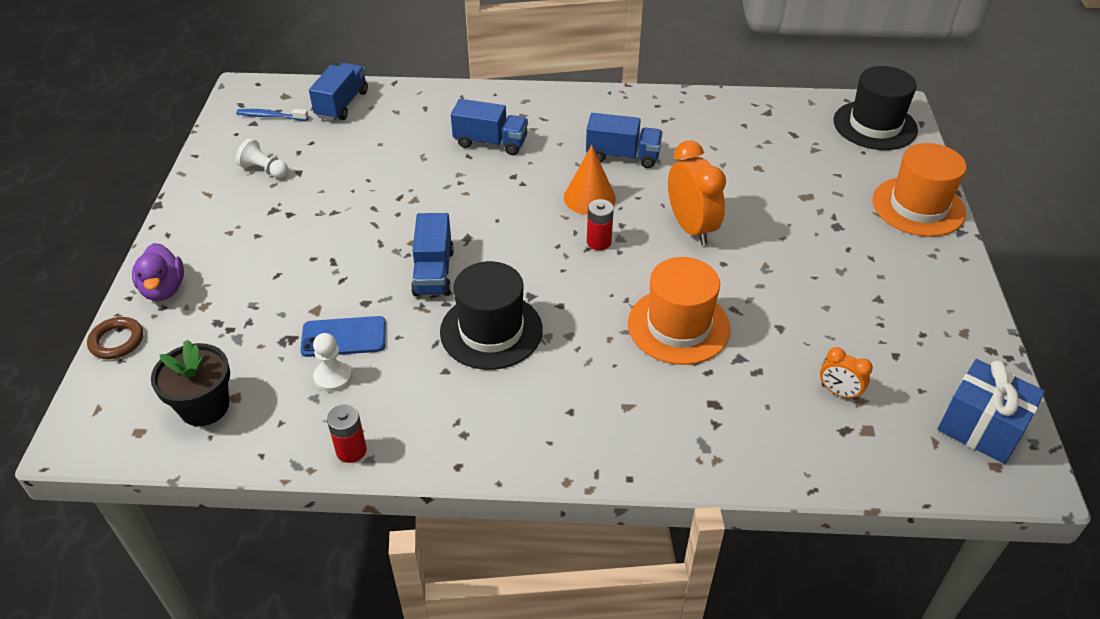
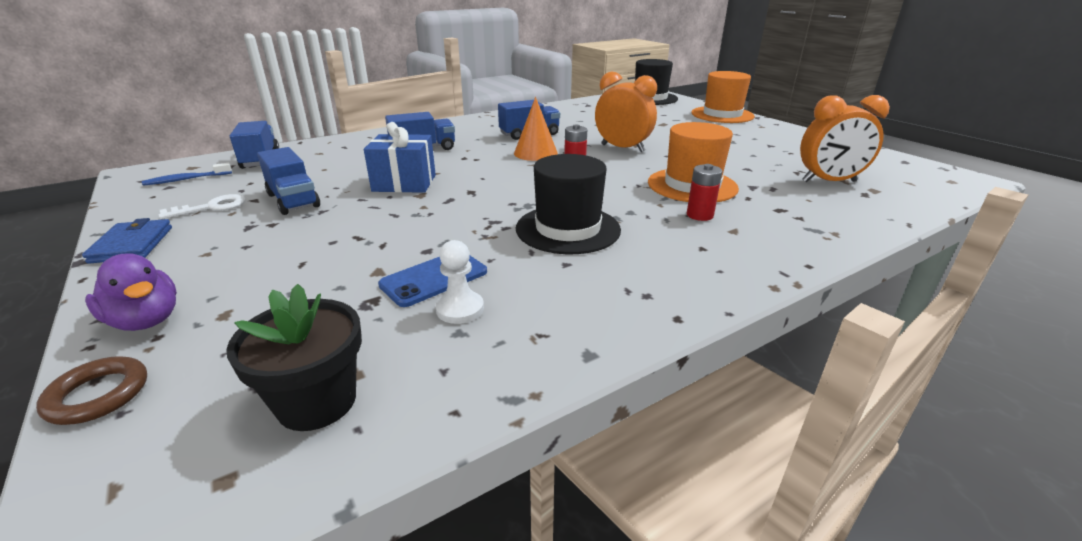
camera: 35 degrees left, 15 degrees down
white pawn [236,138,288,178] -> white key [158,194,245,219]
red battery [327,405,367,463] -> red battery moved to [687,164,723,221]
blue truck [411,213,454,296] -> blue truck moved to [257,147,320,215]
orange clock [820,347,873,400] -> orange clock [800,95,890,182], size x1.89
blue gift [938,359,1045,464] -> blue gift moved to [364,122,436,193]
none -> blue wallet [82,218,172,264]

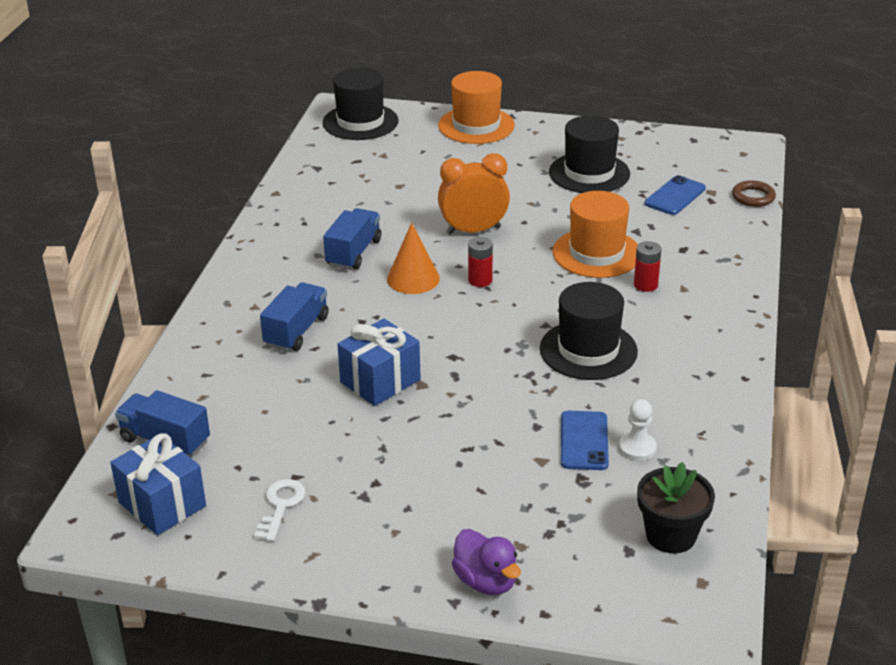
camera: 45 degrees left, 5 degrees up
brown ring [36,356,147,425] -> brown ring moved to [732,180,776,207]
blue wallet [82,218,172,264] -> none
purple duck [85,253,177,331] -> purple duck turned 60 degrees clockwise [452,529,521,595]
blue toothbrush [142,163,232,186] -> blue gift [110,433,206,535]
blue truck [257,147,320,215] -> none
orange clock [800,95,890,182] -> blue phone [644,175,706,215]
none -> black hat [549,115,630,193]

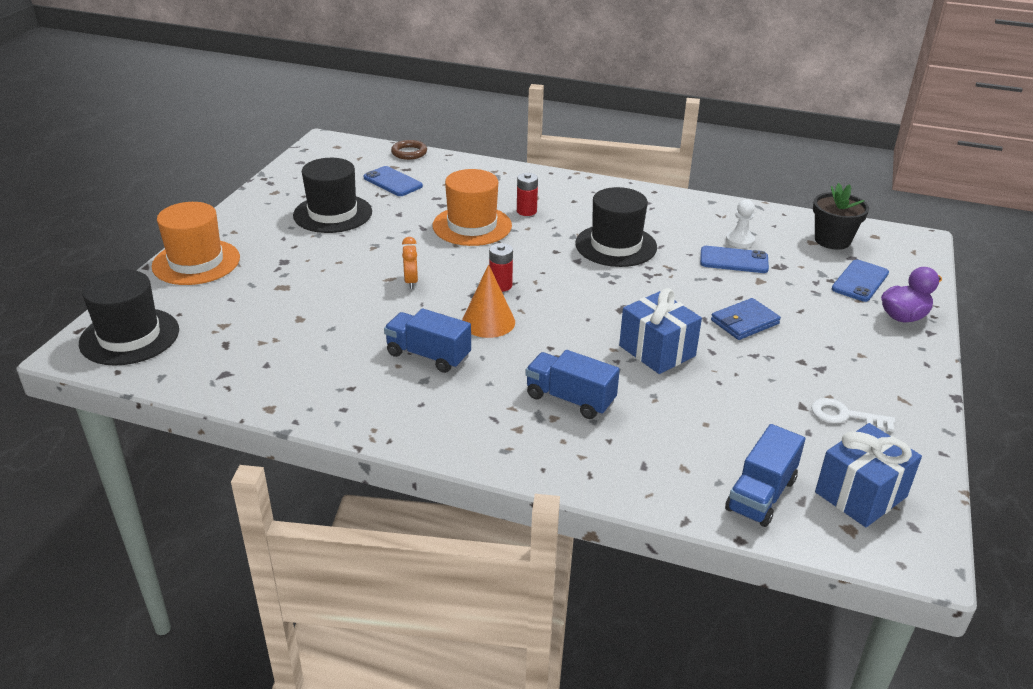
camera: 85 degrees left, 0 degrees up
orange clock [438,153,510,235] -> orange clock [402,237,418,289], size x0.53
none -> blue wallet [711,298,781,340]
none -> blue phone [832,260,889,302]

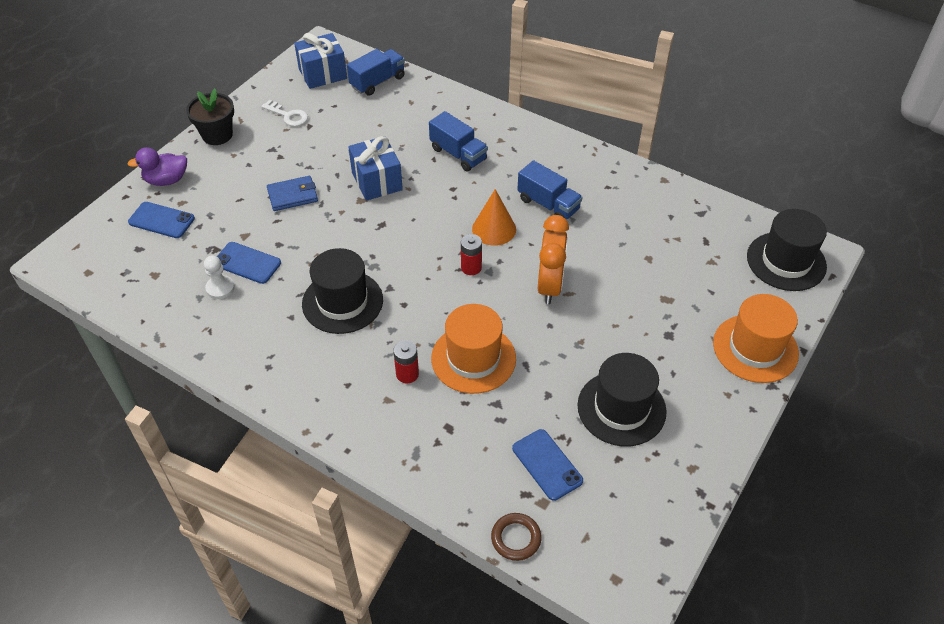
camera: 165 degrees left, 15 degrees up
orange clock [402,237,418,289] -> orange clock [538,215,569,304], size x1.89
black flower pot [813,183,869,250] -> black flower pot moved to [186,89,234,145]
blue phone [832,260,889,302] -> blue phone turned 60 degrees clockwise [128,202,195,238]

